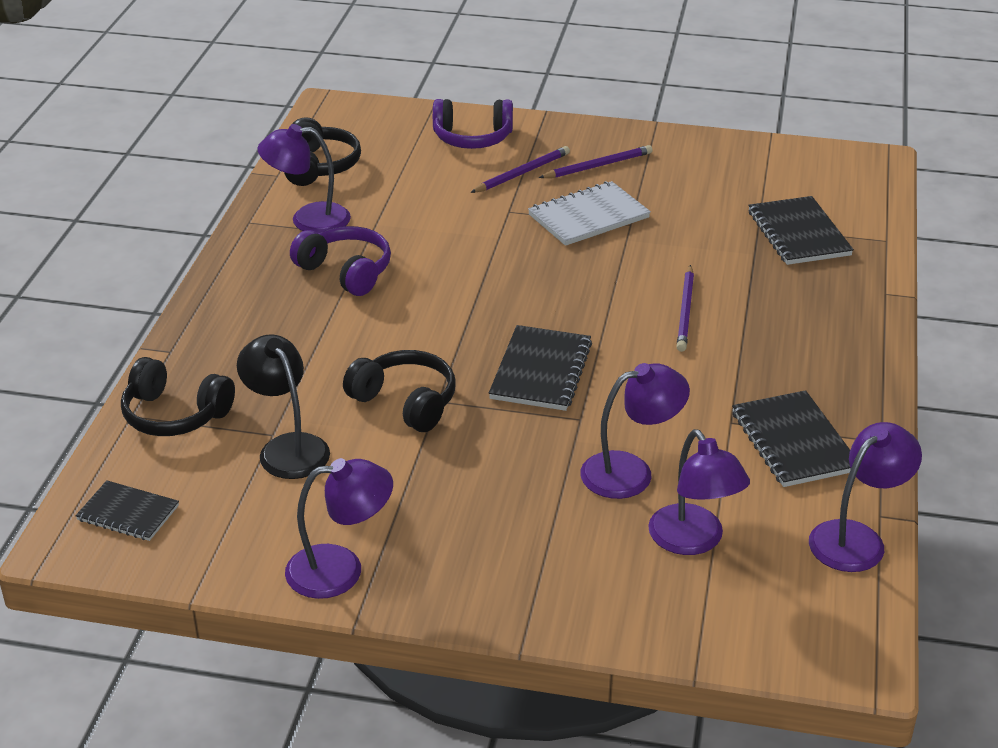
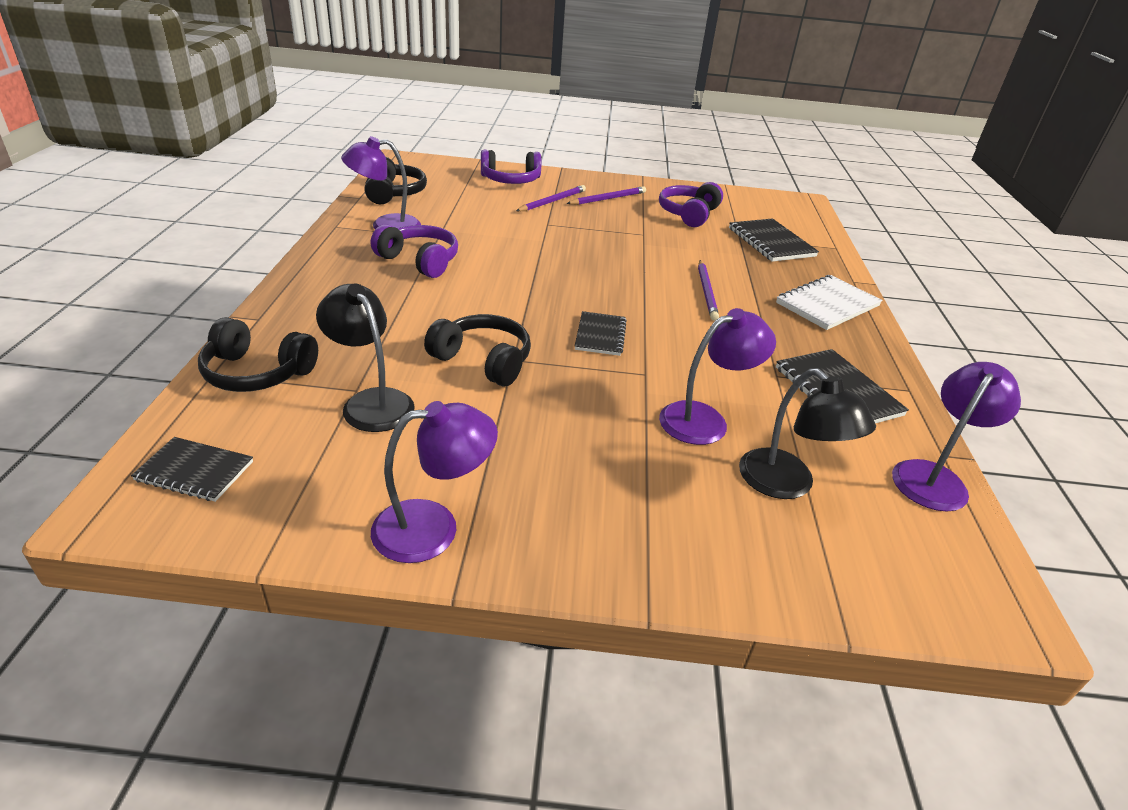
camera: 10 degrees left, 0 degrees up
black notebook [489,325,592,411] -> black notebook [575,311,627,356], size x0.65
white notebook [528,181,651,246] -> white notebook moved to [776,275,882,330]
purple lamp [648,429,750,555] -> black lamp [739,368,876,499]
none -> purple headphones [659,182,723,227]

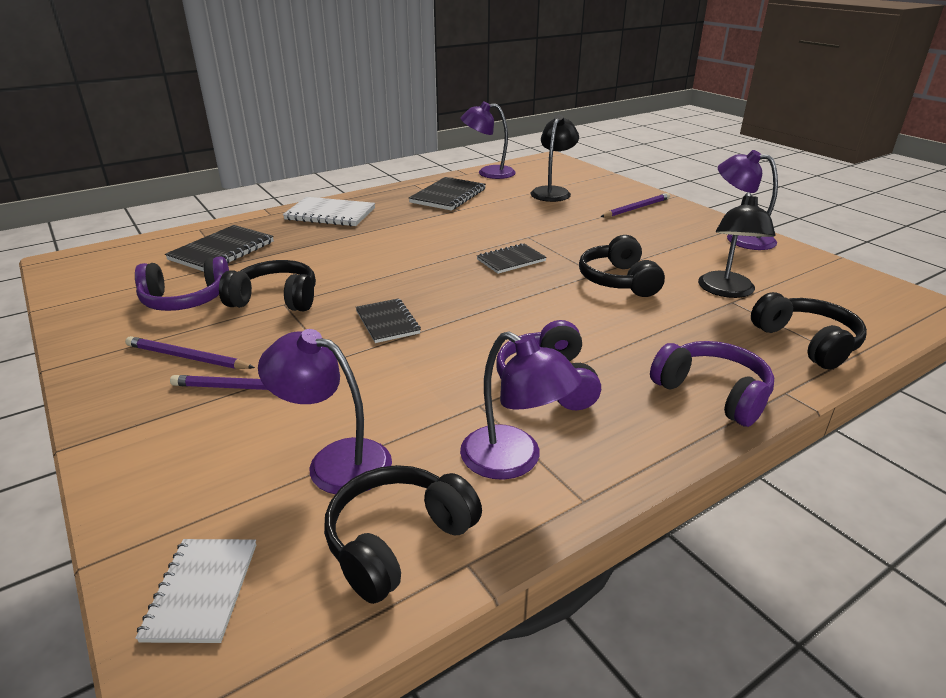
camera: 125 degrees left, 5 degrees down
black notebook [131,437,253,502] -> black notebook moved to [356,298,421,343]
purple headphones [481,150,541,184] -> purple headphones moved to [650,341,774,427]
purple lamp [659,308,776,445] -> purple lamp moved to [258,329,392,494]
purple pencil [698,260,719,321] -> purple pencil moved to [600,193,670,217]
none -> white notebook [135,539,256,643]
none -> black headphones [219,260,316,311]

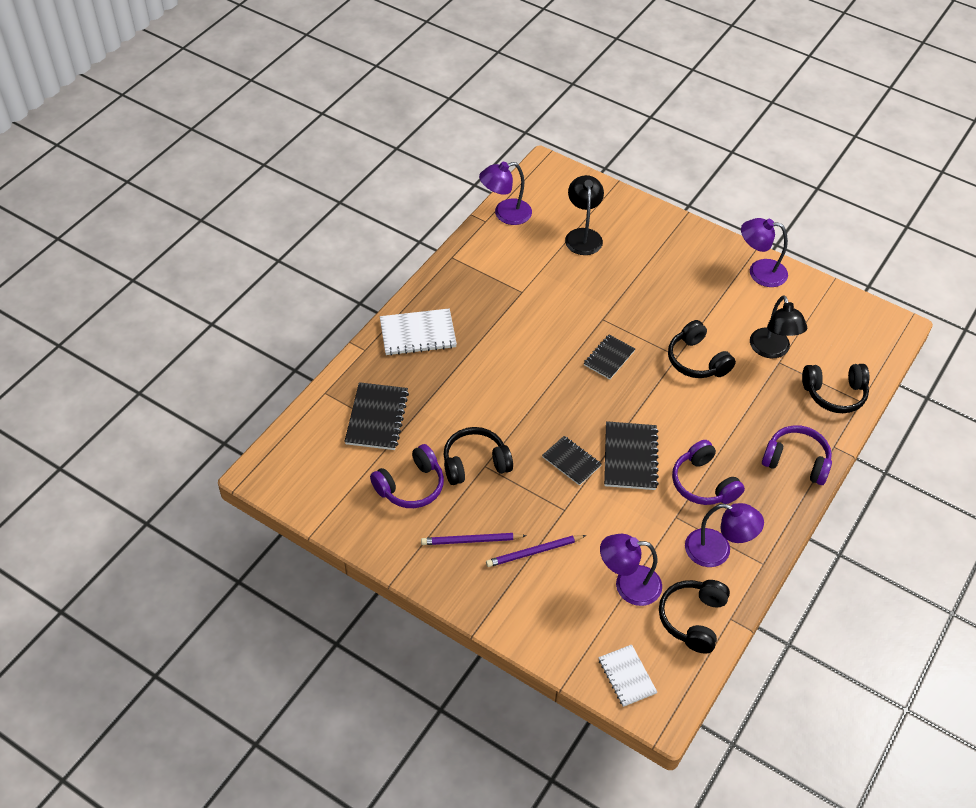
camera: 25 degrees left, 20 degrees up
black notebook [409,177,486,211] -> black notebook moved to [604,421,659,490]
purple pencil [600,193,670,217] -> none
black headphones [751,292,867,370] -> black headphones turned 135 degrees clockwise [802,364,869,413]

